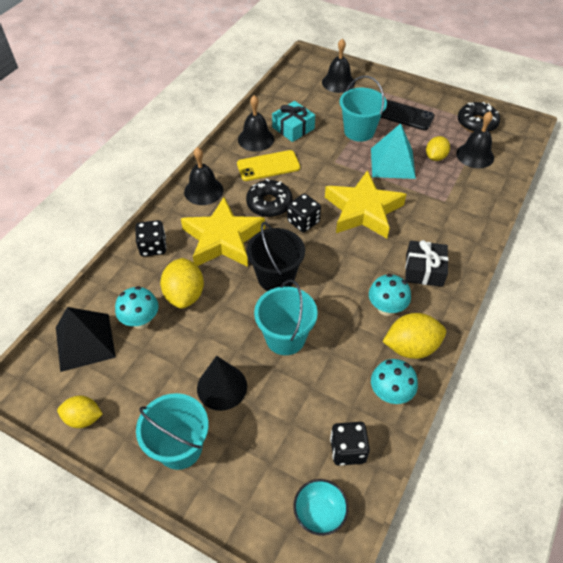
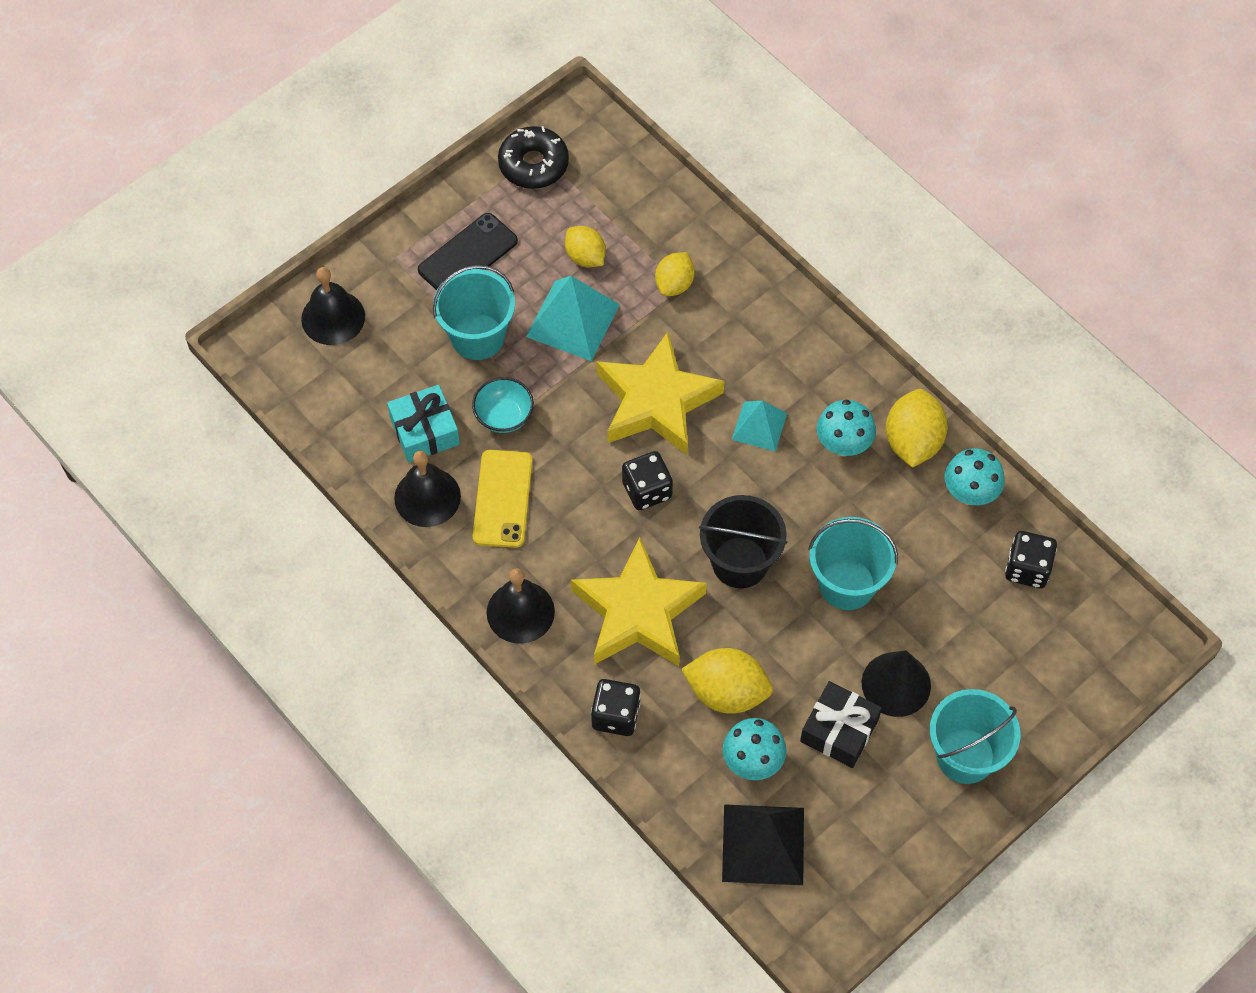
camera: 70 degrees left, 10 degrees up
yellow lemon [57,396,103,428] -> yellow lemon moved to [655,252,695,296]
black donut [246,179,293,217] -> none
turquoise bowl [293,479,348,536] -> turquoise bowl moved to [472,377,534,433]
black gift [405,240,448,287] -> black gift moved to [800,681,882,768]
black bell [456,112,494,168] -> none
none -> turquoise pyramid [732,401,787,452]

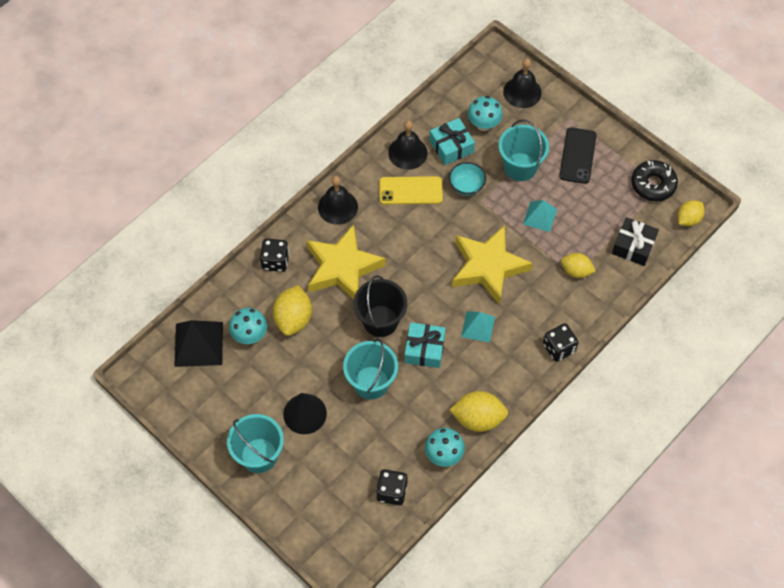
camera: 85 degrees right, 0 degrees up
black phone [418,213,518,290] -> black phone turned 60 degrees clockwise [559,127,596,184]
turquoise pyramid [526,276,620,361] -> turquoise pyramid [523,200,557,232], size x0.62
yellow lemon [565,226,606,267] -> yellow lemon moved to [678,200,705,226]
black dice [622,451,673,510] -> black dice moved to [543,323,578,362]
black gift [800,681,882,768] -> black gift moved to [612,217,659,266]
turquoise mushroom [816,400,876,456] -> turquoise mushroom moved to [468,96,503,131]
none -> turquoise gift [404,322,446,368]

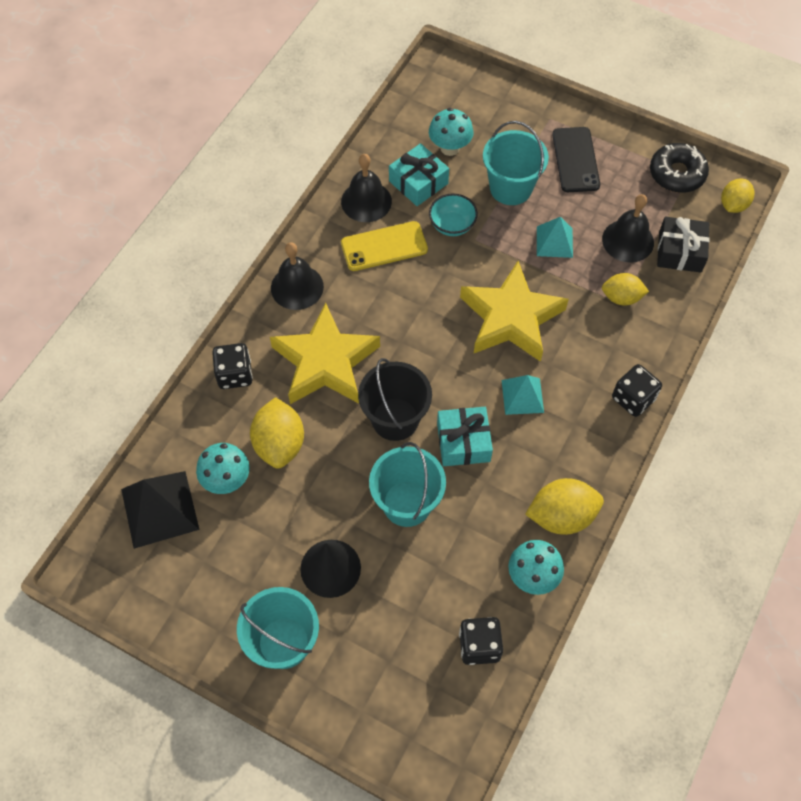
camera: 15 degrees left, 0 degrees up
black bell [503,59,541,108] -> black bell moved to [602,194,654,263]

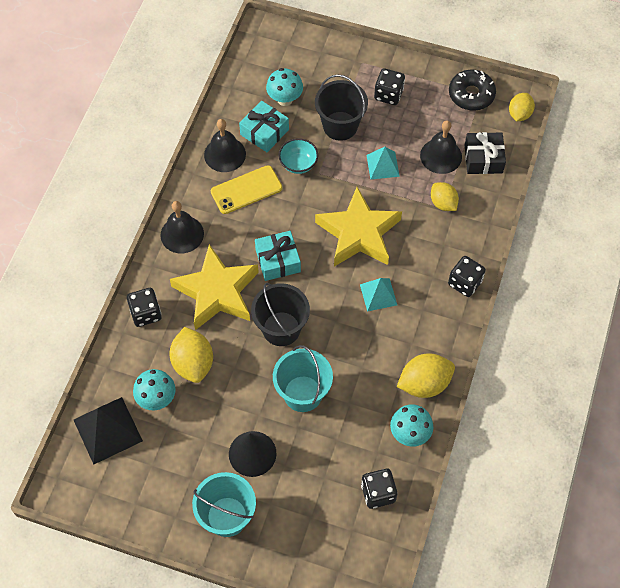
camera: 10 degrees left, 0 degrees up
turquoise gift [437,407,493,466] -> turquoise gift moved to [255,231,301,281]
turquoise bucket [483,121,549,205] -> black bucket [315,74,368,141]
black phone [552,127,600,192] -> black dice [374,68,405,105]
yellow lemon [602,273,649,306] -> yellow lemon turned 60 degrees clockwise [431,182,459,211]

